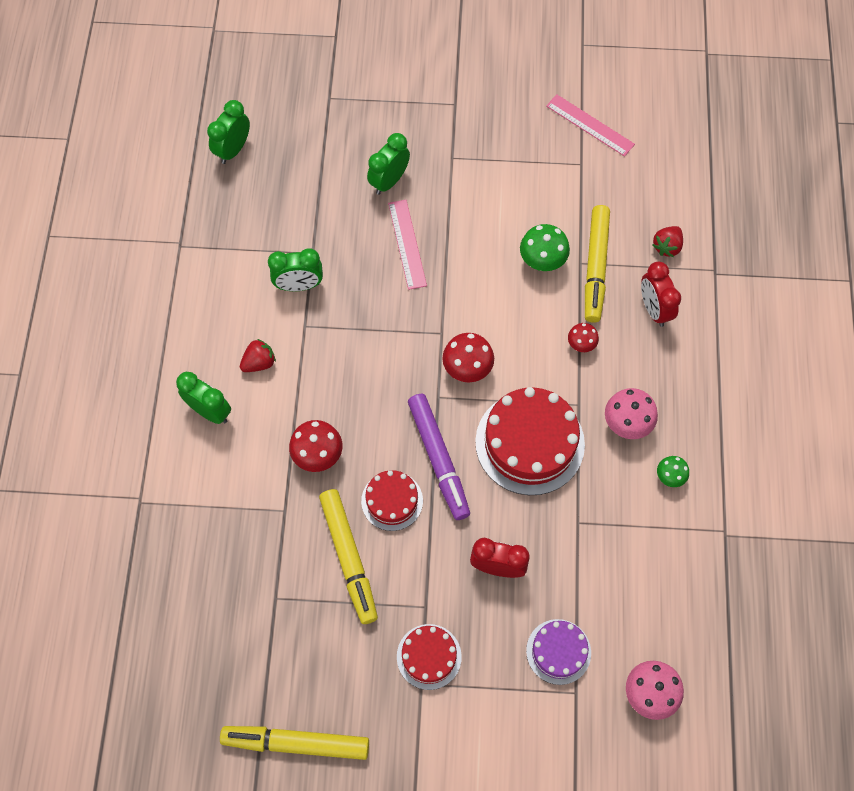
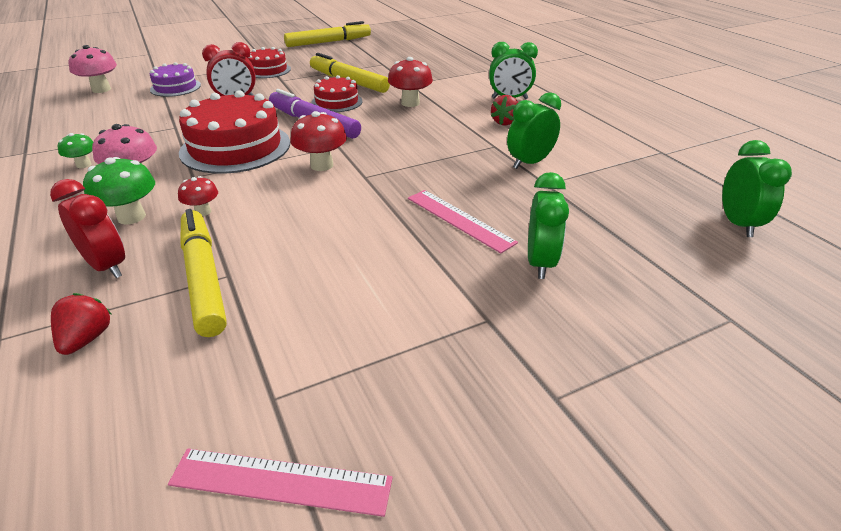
camera: 150 degrees right, 30 degrees down
green mushroom [520,224,570,271] -> green mushroom moved to [83,157,155,225]

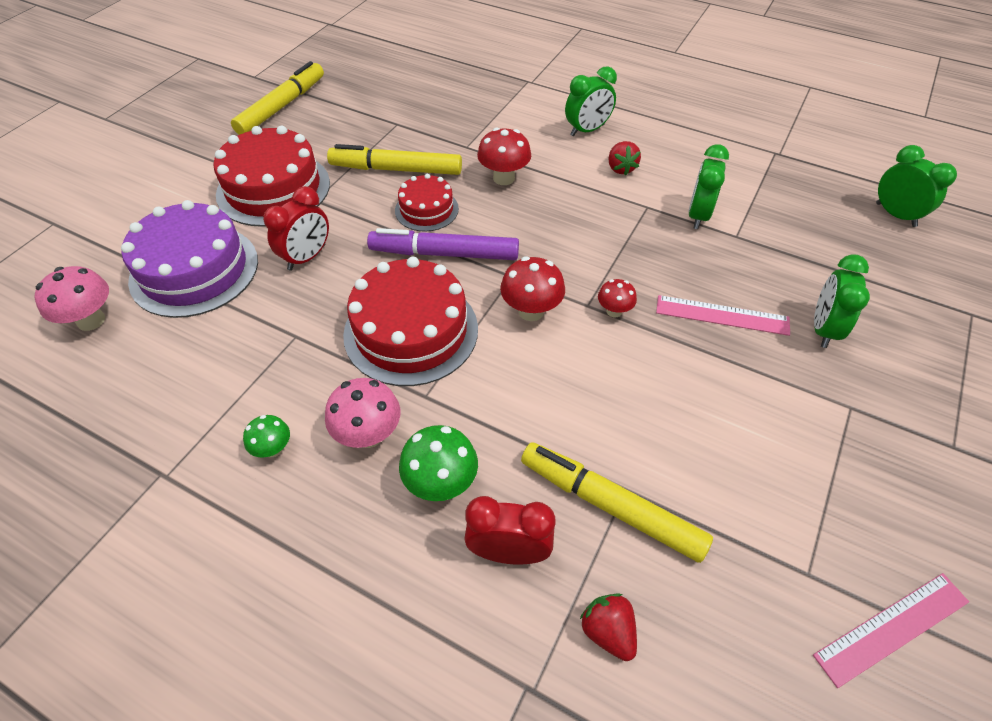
camera: 35 degrees left, 15 degrees up
purple cake [150,62,201,97] -> purple cake [121,200,258,318], size x1.80
red mushroom [178,176,218,216] -> red mushroom moved to [598,279,637,317]
red cake [247,47,291,78] -> red cake [214,126,330,227], size x1.80
green clock [528,172,569,279] -> green clock turned 135 degrees counterclockwise [814,254,870,348]

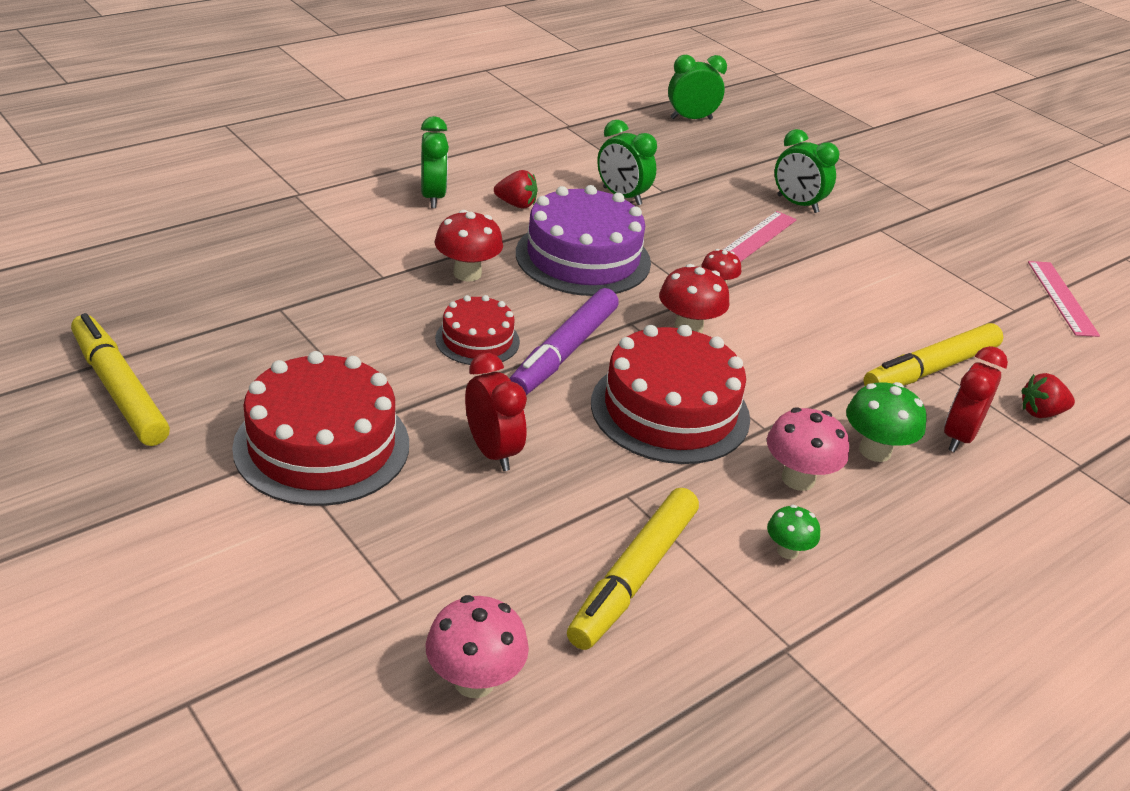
camera: 70 degrees left, 15 degrees down
purple cake [121,200,258,318] -> purple cake moved to [516,185,651,296]
yellow marker [327,144,462,175] -> yellow marker moved to [567,488,699,650]

